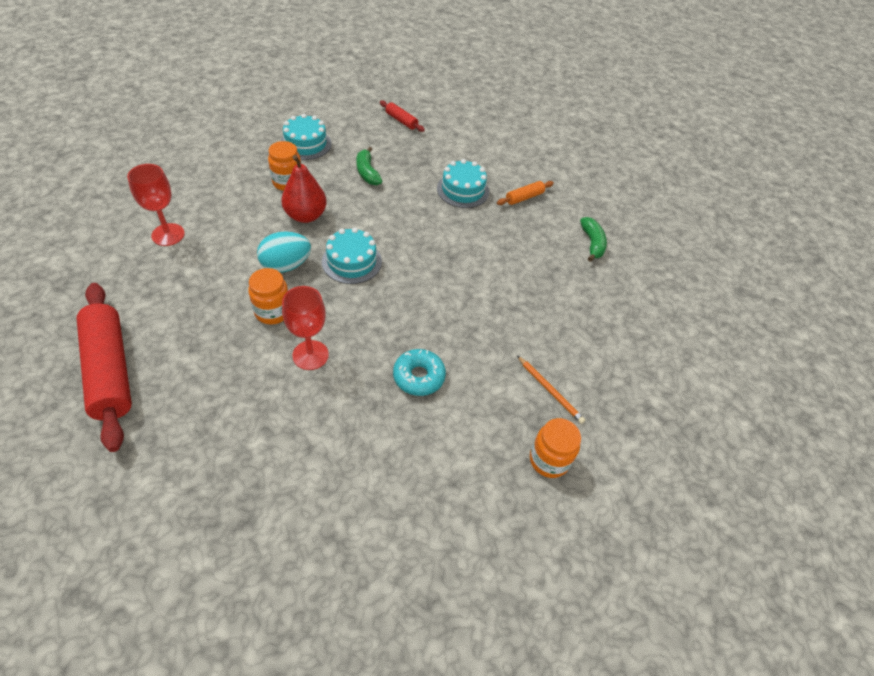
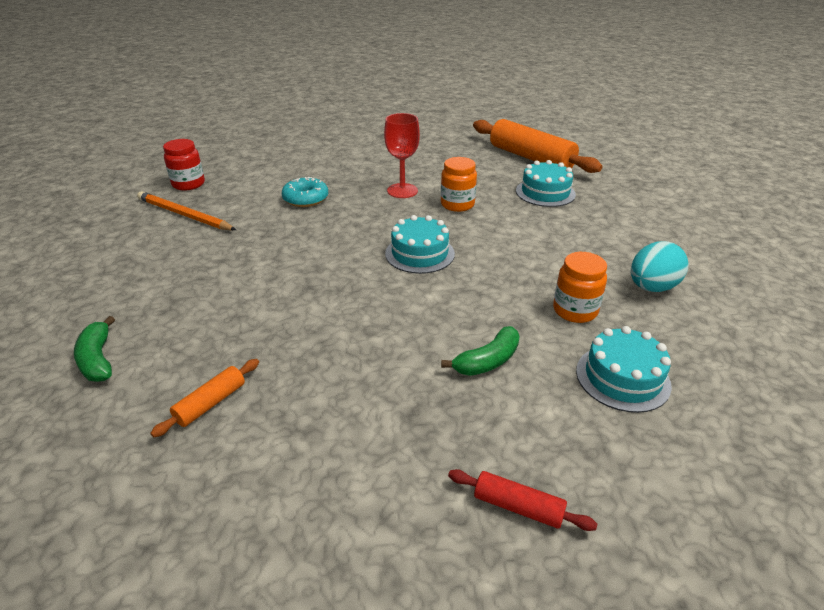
camera: 165 degrees right, 15 degrees down
red rolling pin [77,283,132,452] -> orange rolling pin [473,119,603,173]
red goblet [127,164,185,246] -> none
turquoise egg [257,231,311,273] -> turquoise egg moved to [631,241,689,292]
red pear [281,155,327,223] -> none
green banana [356,147,382,185] -> green banana turned 90 degrees clockwise [441,326,520,376]
turquoise cake [437,159,489,208] -> turquoise cake moved to [516,160,576,207]
orange pencil [517,356,585,424] -> orange pencil [137,191,236,230], size x1.56
orange jar [530,418,581,478] -> red jar [163,139,205,191]

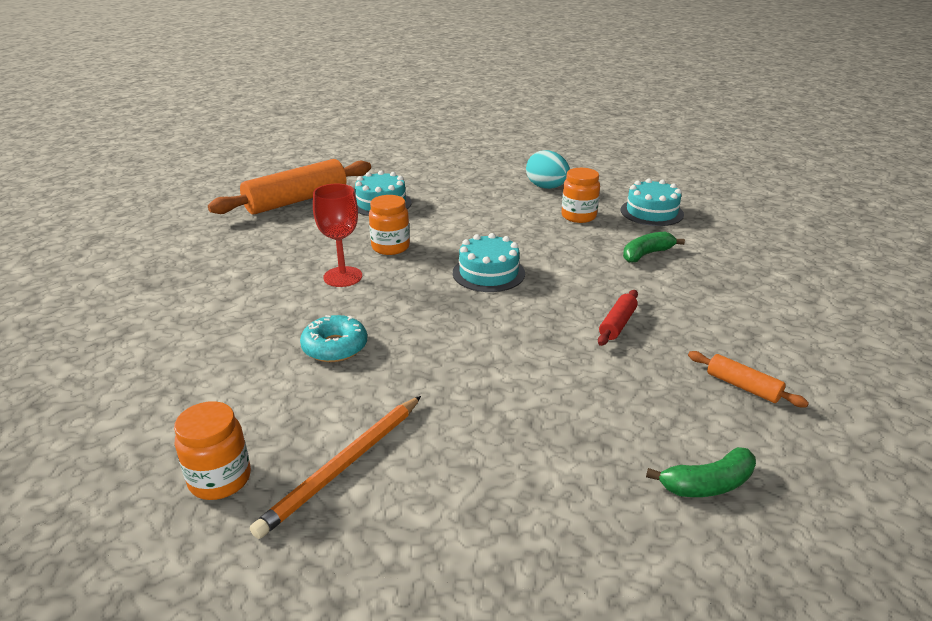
camera: 85 degrees left, 5 degrees down
red jar [163,139,205,191] -> orange jar [174,401,251,500]
green banana [441,326,520,376] -> green banana turned 90 degrees counterclockwise [623,232,685,263]
red rolling pin [448,469,597,531] -> red rolling pin moved to [598,290,638,346]

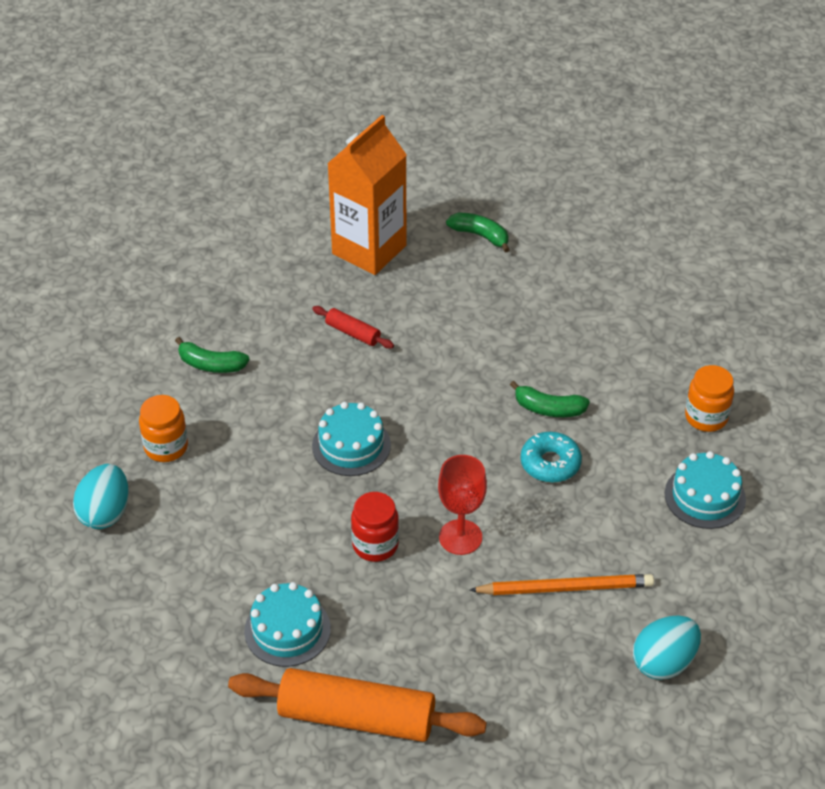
camera: 130 degrees left, 15 degrees up
orange pencil [250,396,421,539] -> orange pencil moved to [469,574,654,595]
orange jar [369,195,410,255] -> red jar [351,492,399,562]
red rolling pin [598,290,638,346] -> red rolling pin turned 45 degrees clockwise [312,306,394,349]
turquoise cake [621,178,684,226] -> turquoise cake moved to [665,451,746,529]
orange rolling pin [688,351,809,407] -> orange carton [327,115,407,275]
none -> green banana [510,381,590,417]
none -> turquoise egg [633,615,701,680]

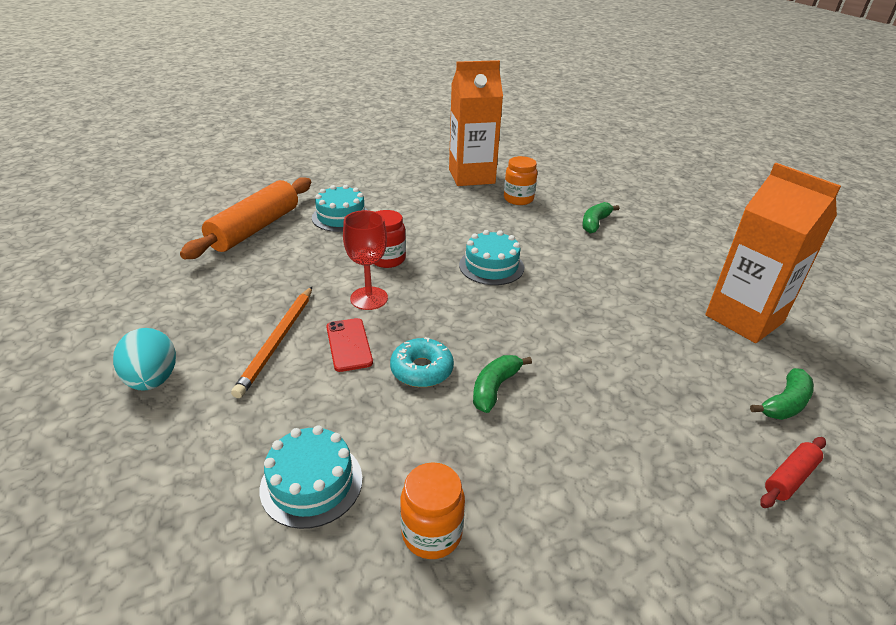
camera: 105 degrees right, 10 degrees down
turquoise egg [73,464,129,529] -> orange carton [449,60,503,186]
red rolling pin [312,306,394,349] -> red rolling pin moved to [760,437,826,508]
none -> red phone [326,318,373,372]

